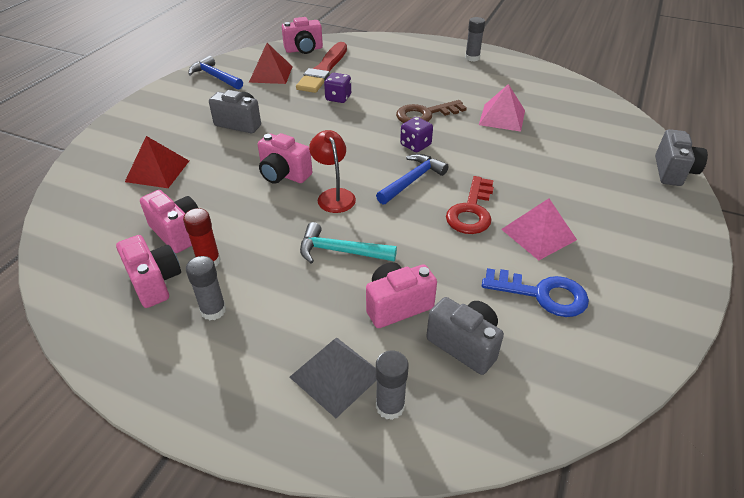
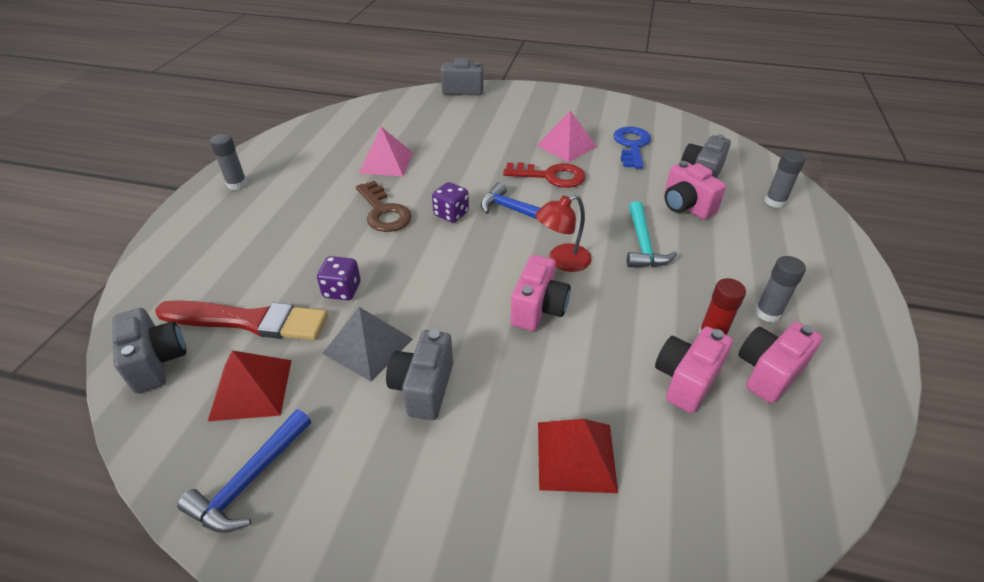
camera: 100 degrees left, 0 degrees up
pink camera [282,17,323,54] -> grey camera [112,308,186,394]
grey pyramid [289,338,377,418] -> grey pyramid moved to [322,307,413,382]

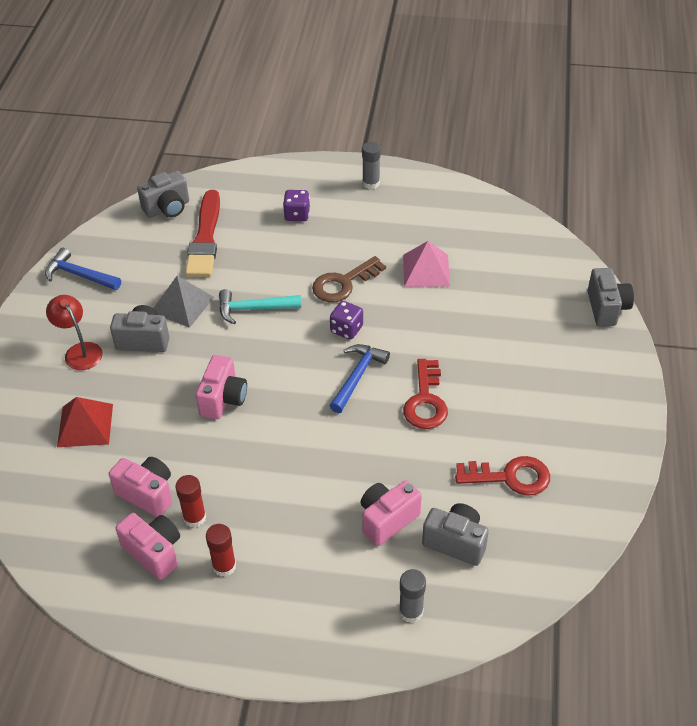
camera: 85 degrees right, 5 degrees up
red pyramid [208,350,292,421] -> none
purple dice [317,256,361,300] -> purple dice moved to [283,190,310,221]
pink camera [511,255,571,331] -> pink camera turned 90 degrees counterclockwise [196,355,247,419]
red lamp [535,195,592,272] -> red lamp moved to [46,295,103,370]
pink pyramid [537,110,597,162] -> none
blue key [613,126,651,169] -> red key [455,456,550,496]
turquoise hammer [627,201,677,267] -> turquoise hammer moved to [219,289,301,324]
grey glue stick [755,256,806,322] -> red glue stick [206,524,236,577]

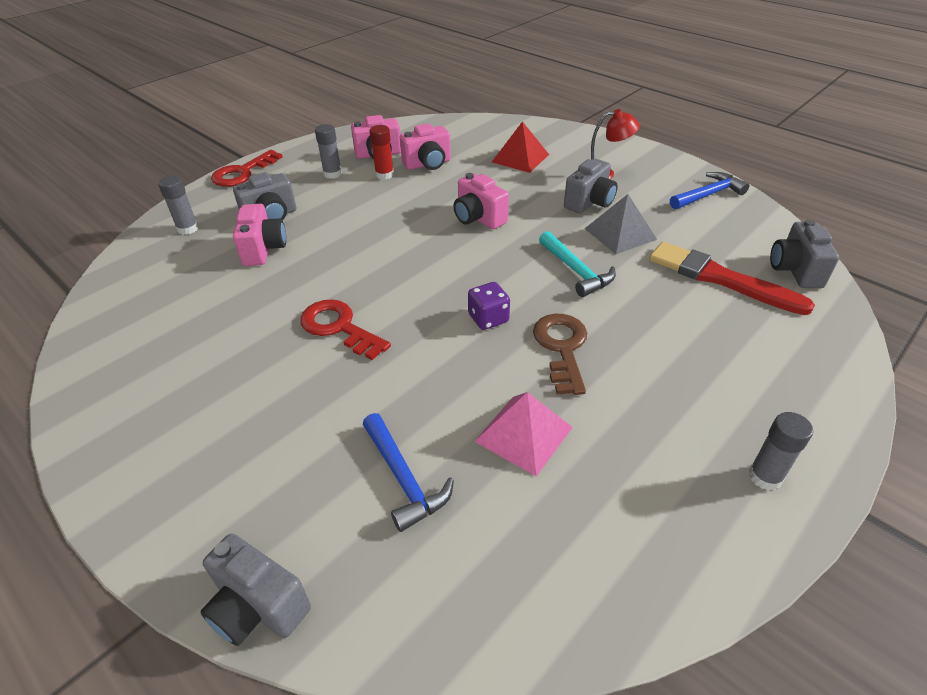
camera: 125 degrees right, 5 degrees down
red glue stick [206,524,236,577] -> grey glue stick [315,124,342,179]
turquoise hammer [219,289,301,324] -> turquoise hammer turned 120 degrees clockwise [539,231,616,297]
purple dice [283,190,310,221] -> none
blue hammer [330,344,390,413] -> blue hammer moved to [363,413,454,532]
grey camera [422,503,489,566] -> grey camera moved to [233,172,296,220]
red key [455,456,550,496] -> red key moved to [211,150,282,187]

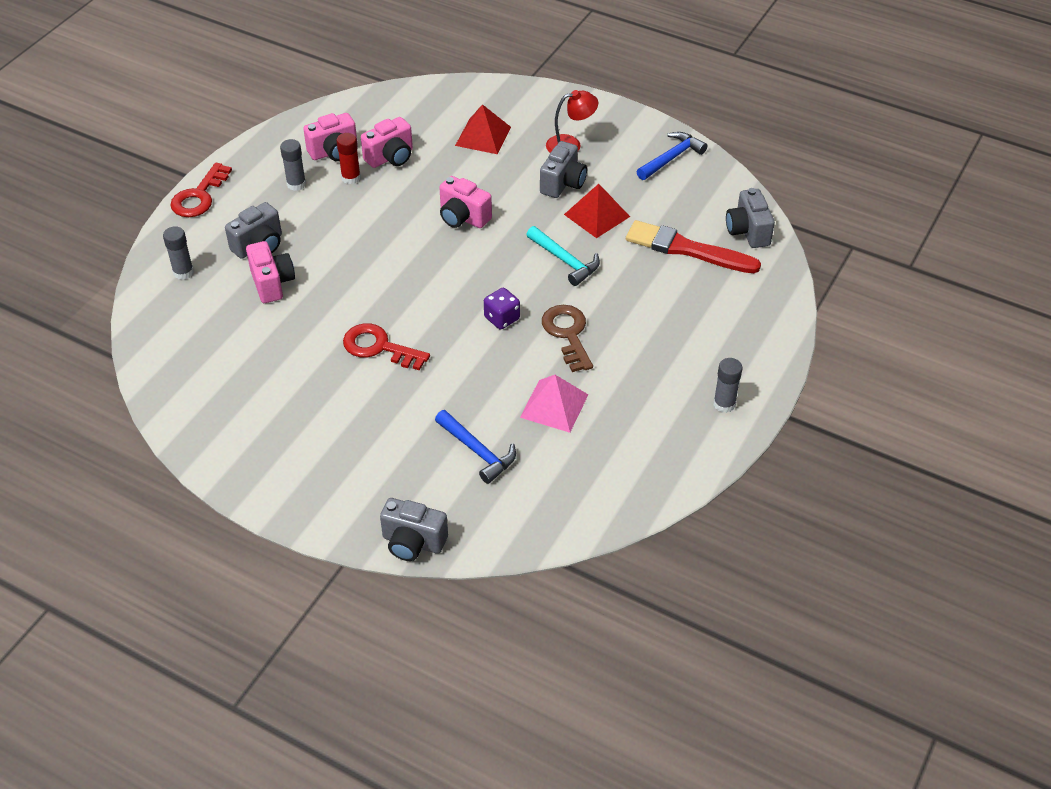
camera: 15 degrees left, 5 degrees up
grey pyramid [585,194,657,254] -> red pyramid [564,184,630,238]

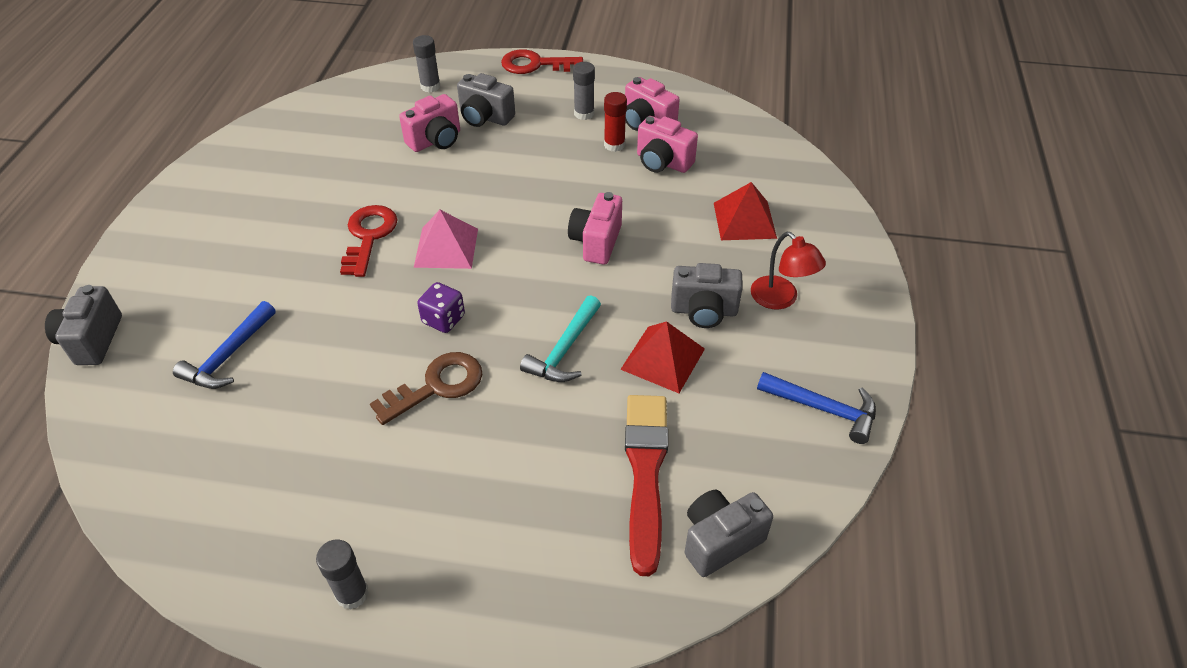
camera: 70 degrees right, 0 degrees up
pink pyramid [520,375,588,433] -> pink pyramid moved to [414,210,478,269]

